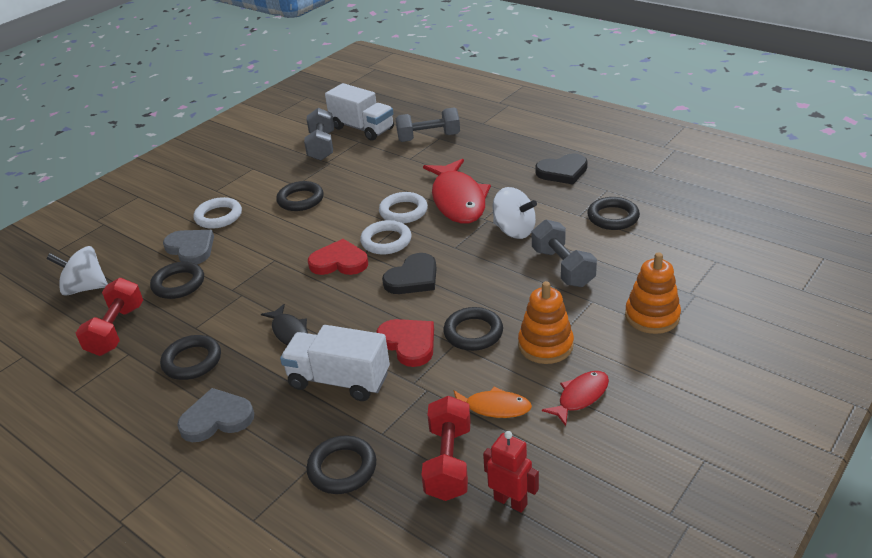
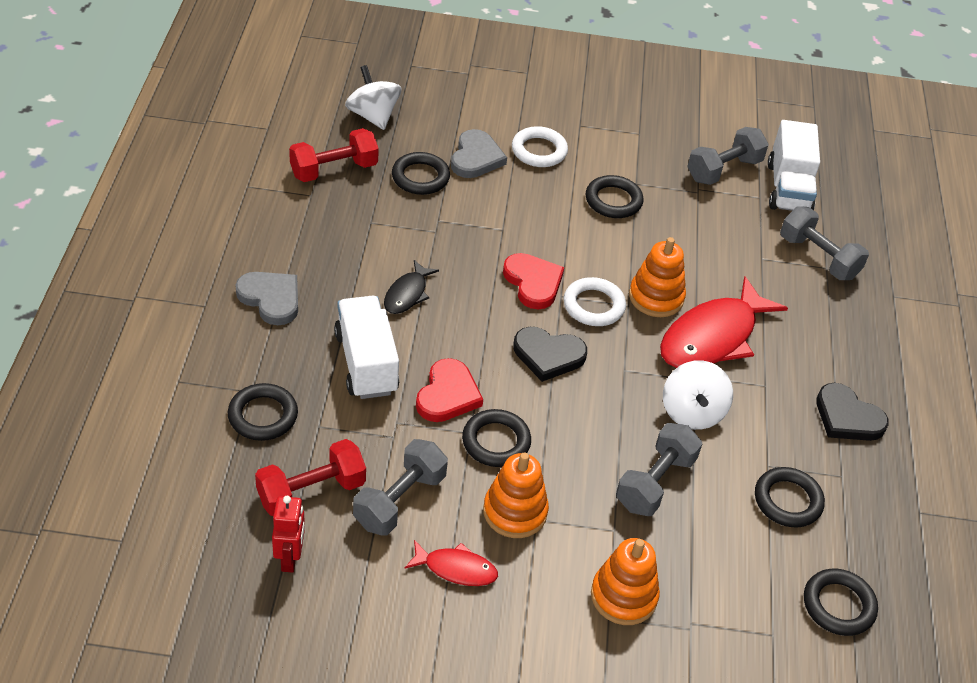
camera: 50 degrees right, 10 degrees up
black ring [160,335,221,380] -> black ring moved to [804,569,878,636]
white ring [379,192,428,223] -> orange stacking toy [629,237,686,317]
orange fish [454,386,532,418] -> grey dumbbell [353,439,448,536]

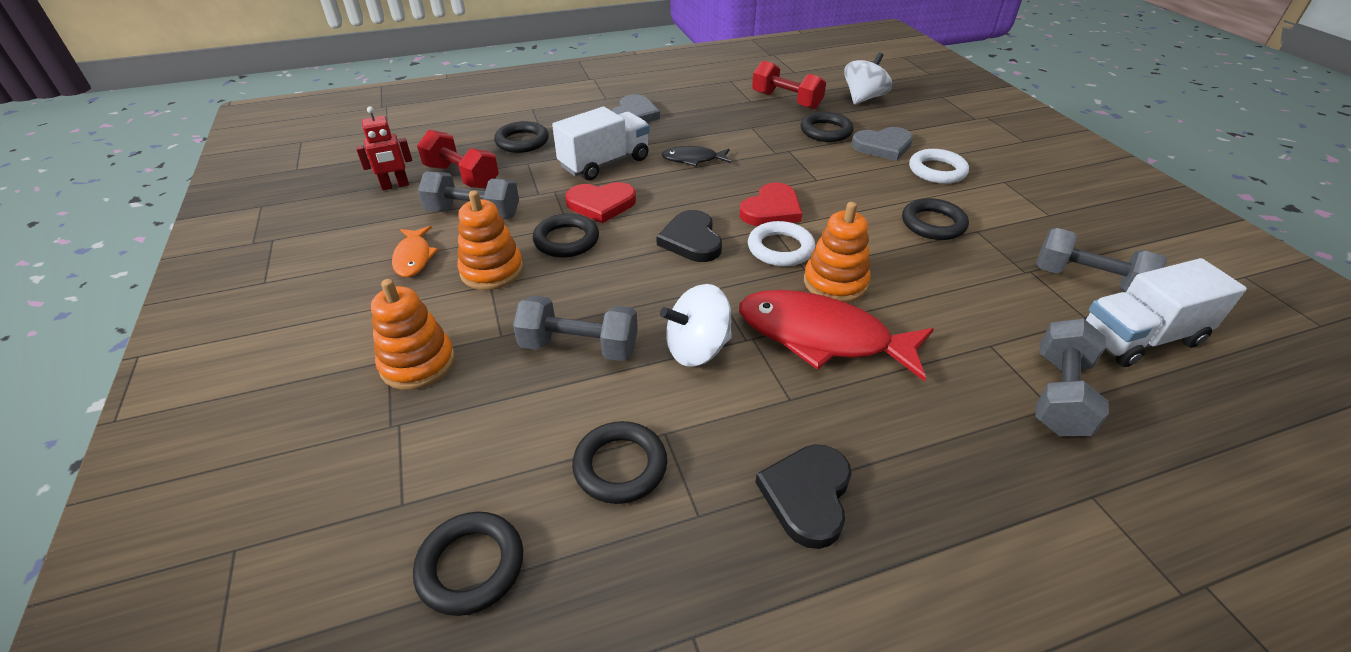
camera: 70 degrees right, 5 degrees down
red fish [404,540,498,586] -> orange fish [392,226,438,277]

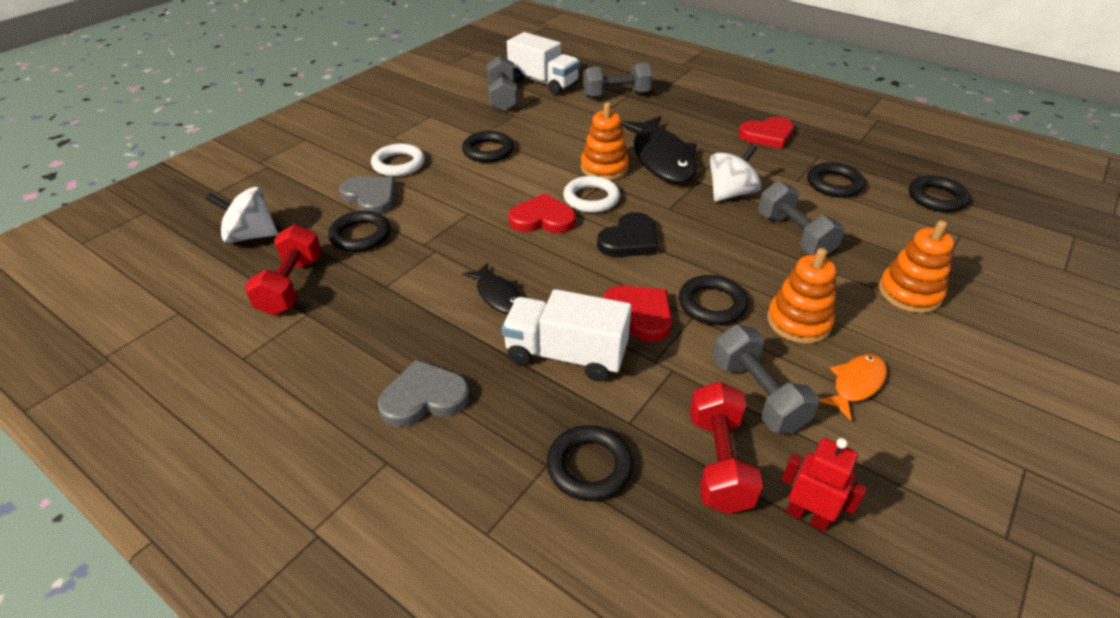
camera: 125 degrees left, 0 degrees up
white spinning top [660,284,732,367] -> white spinning top turned 75 degrees counterclockwise [710,144,761,202]
red fish [739,290,934,381] -> black fish [621,116,697,183]
black heart [755,444,852,549] -> red heart [738,117,794,149]

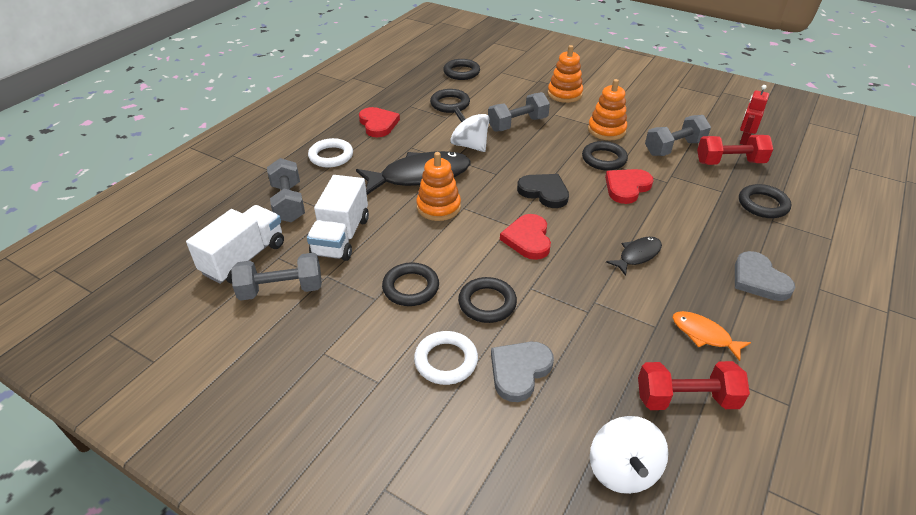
camera: 95 degrees left, 0 degrees up
black ring [328,211,390,252] -> black ring moved to [458,277,517,323]
white truck [502,289,632,382] -> white truck moved to [307,175,369,261]
white ring [563,176,620,213] -> white ring moved to [308,138,353,167]
orange fish [819,354,887,421] -> orange fish moved to [672,311,751,361]

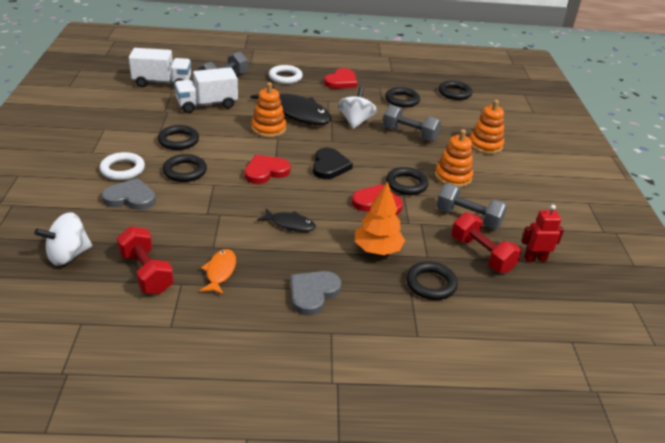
camera: 55 degrees right, 5 degrees down
grey dumbbell [231,253,322,301] -> none
none -> orange tree [355,182,405,255]

